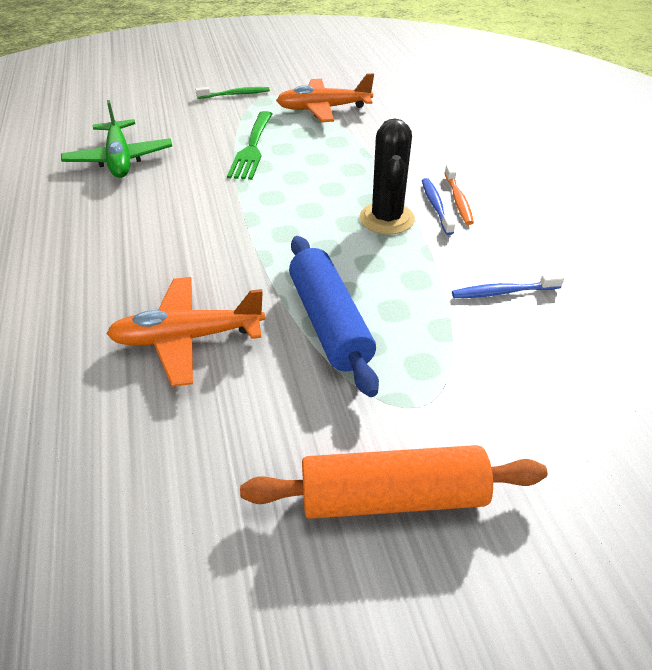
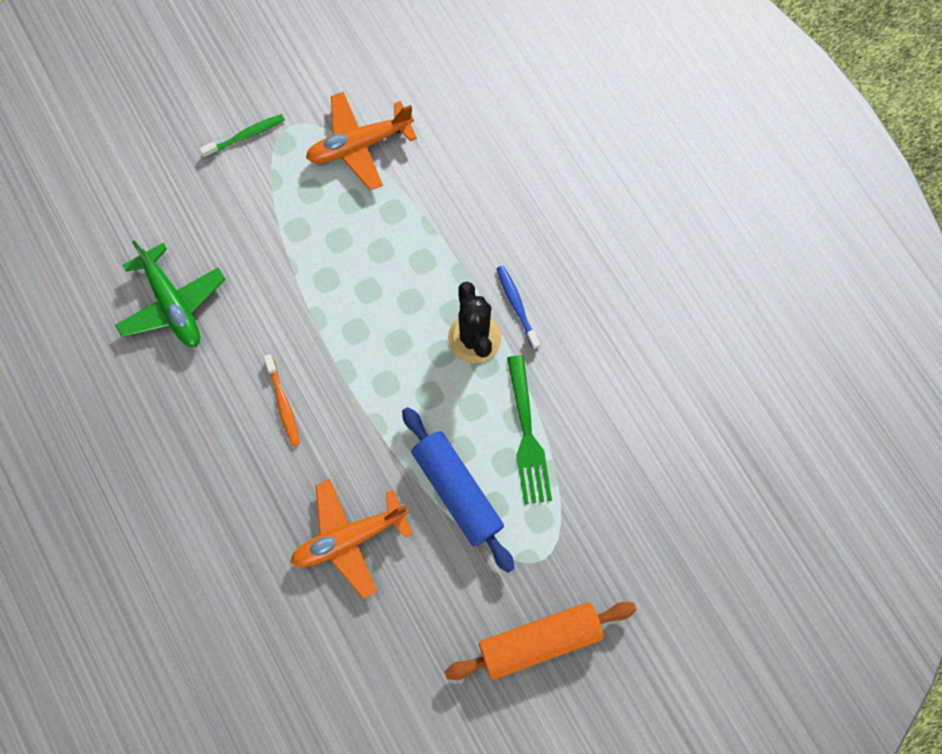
camera: 15 degrees left, 30 degrees up
green fork [227,111,272,180] -> green fork moved to [507,355,552,505]
orange toothbrush [445,164,474,225] -> orange toothbrush moved to [264,354,300,446]
blue toothbrush [452,274,564,298] -> none

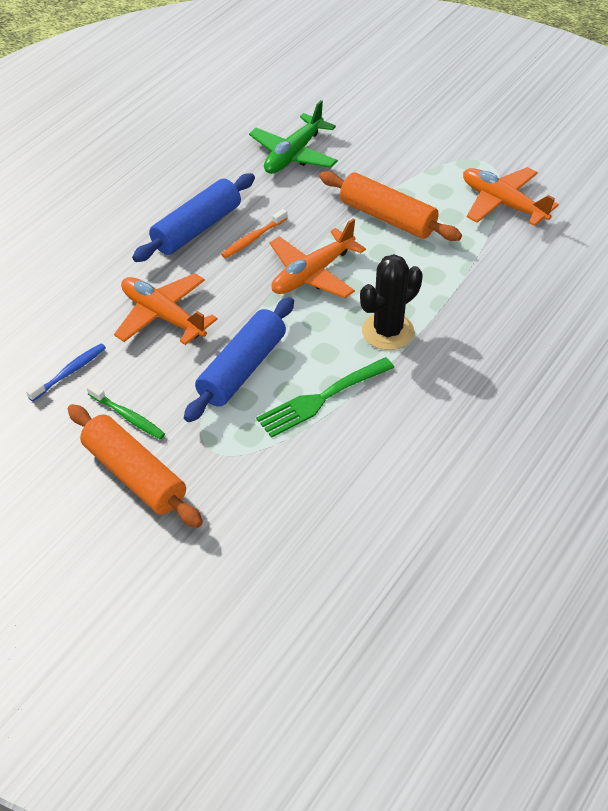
camera: 65 degrees right, 25 degrees down
green toothbrush [200,114,285,158] -> green toothbrush moved to [87,383,165,440]
blue toothbrush [496,266,540,350] -> blue toothbrush moved to [26,343,106,401]
none -> blue rolling pin [132,173,255,262]
none -> orange plane [269,218,366,298]
none -> orange rolling pin [319,171,462,241]

